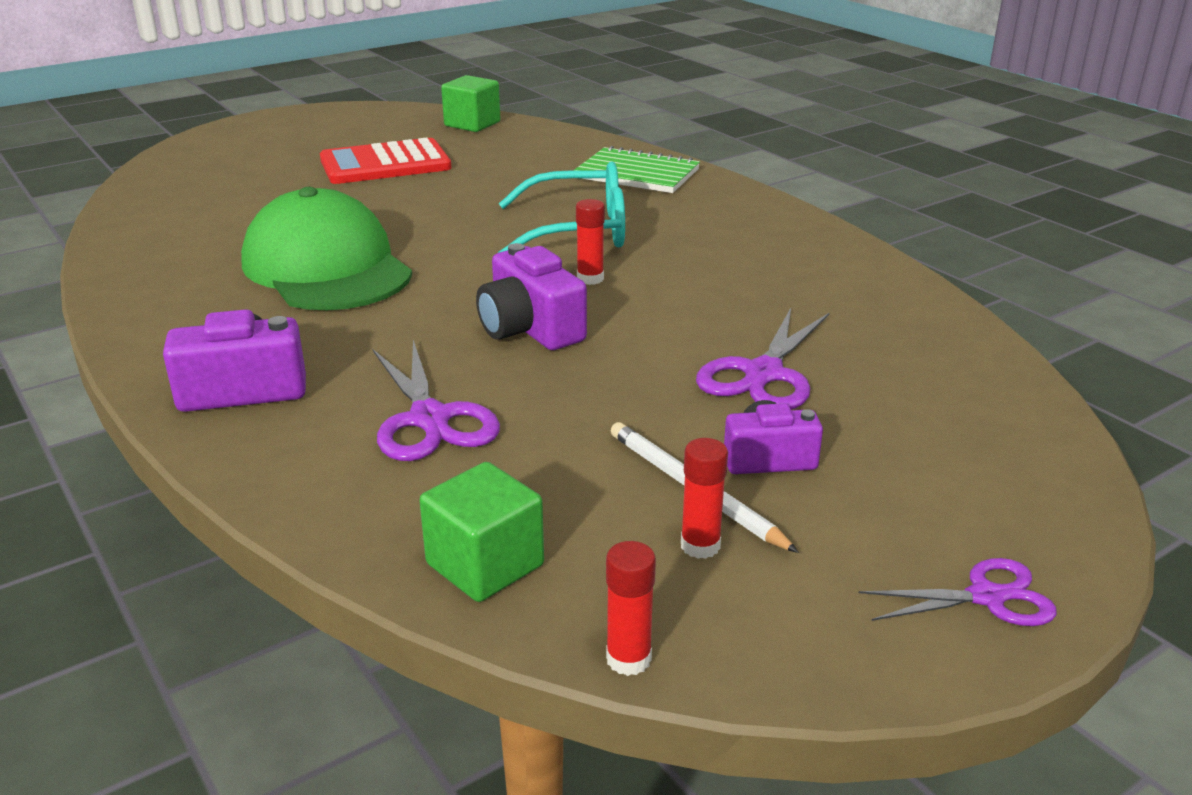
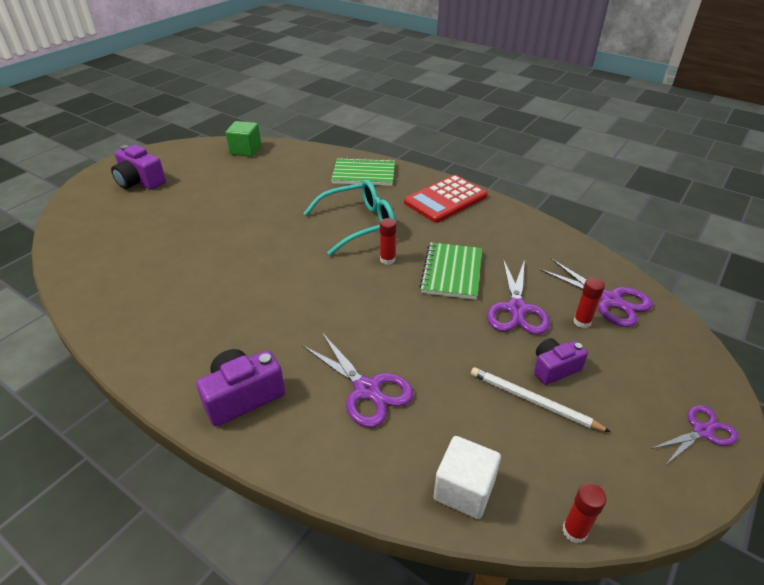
camera: 20 degrees left, 10 degrees up
green cap [241,187,412,310] -> none
red calculator [320,137,452,184] -> red calculator moved to [404,175,487,223]
green cube [419,462,544,602] -> white cube [434,436,501,519]
purple camera [476,243,587,350] -> purple camera moved to [111,145,166,189]
red glue stick [681,438,728,559] -> red glue stick moved to [573,278,605,328]
none -> green notebook [419,242,482,300]
none -> purple scissors [538,258,653,327]

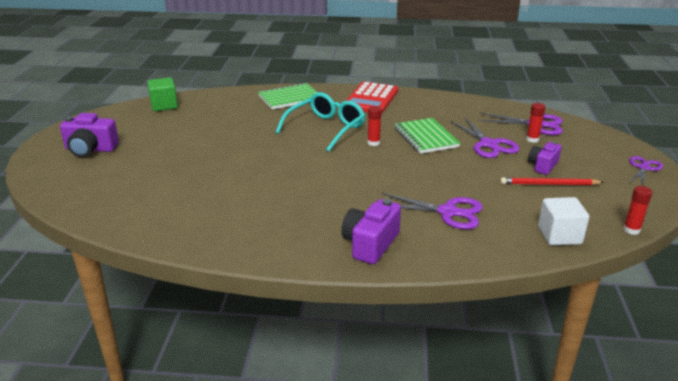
camera: 30 degrees left, 10 degrees down
white pencil [471,367,611,432] -> red pencil [500,177,604,185]

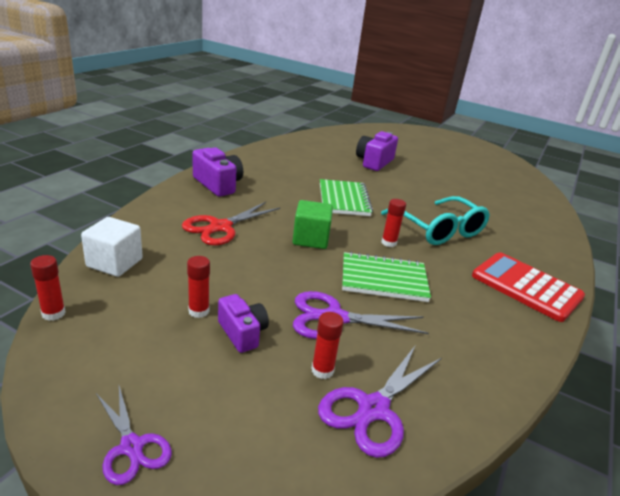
camera: 110 degrees right, 0 degrees up
purple camera [60,113,119,157] -> purple camera moved to [356,131,398,171]
green cube [147,77,178,111] -> green cube moved to [293,200,333,249]
green notebook [258,83,318,110] -> green notebook moved to [320,179,373,216]
purple scissors [382,193,483,229] -> red scissors [182,202,280,245]
red pencil [500,177,604,185] -> red glue stick [187,256,210,318]

